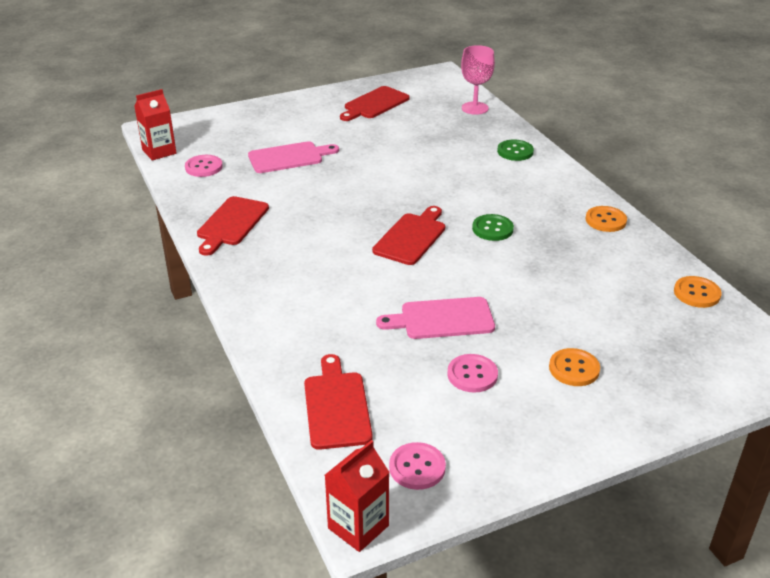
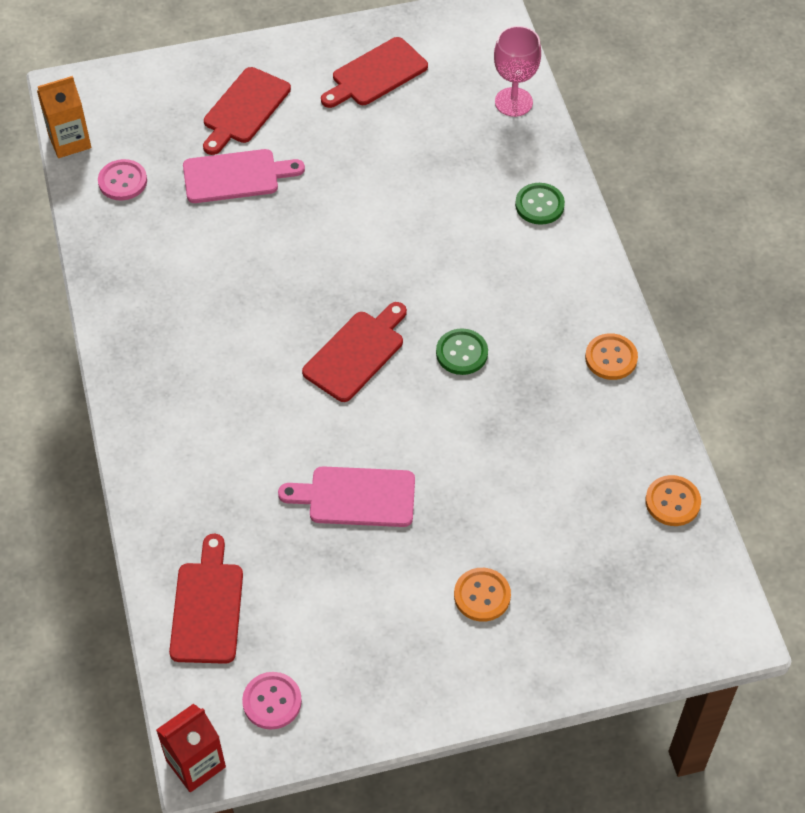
camera: 10 degrees right, 20 degrees up
red carton [134,89,176,161] -> orange carton [37,76,91,158]
red cutting board [197,196,269,256] -> red cutting board moved to [203,67,291,155]
pink button [447,354,498,393] -> none

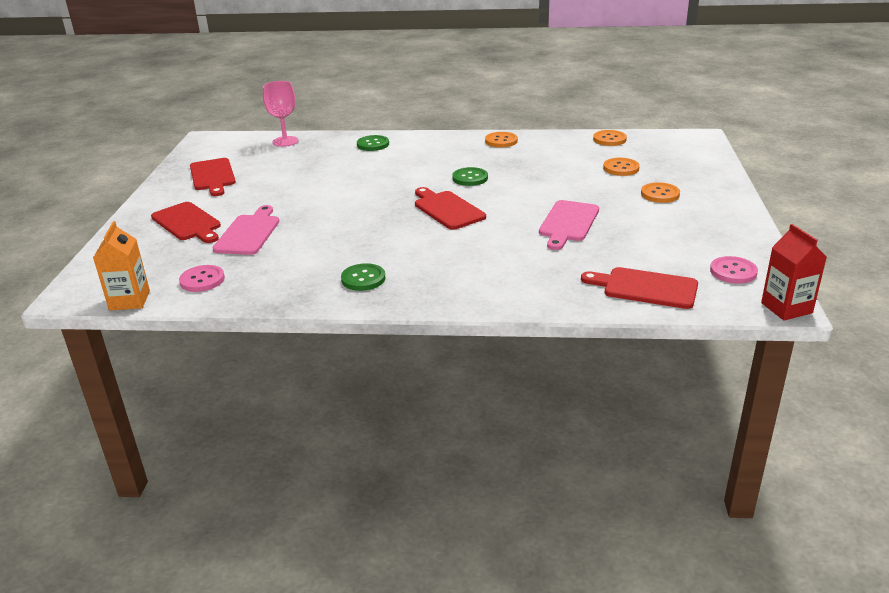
camera: 70 degrees left, 25 degrees down
none -> green button [341,263,386,291]
none -> orange button [603,158,640,176]

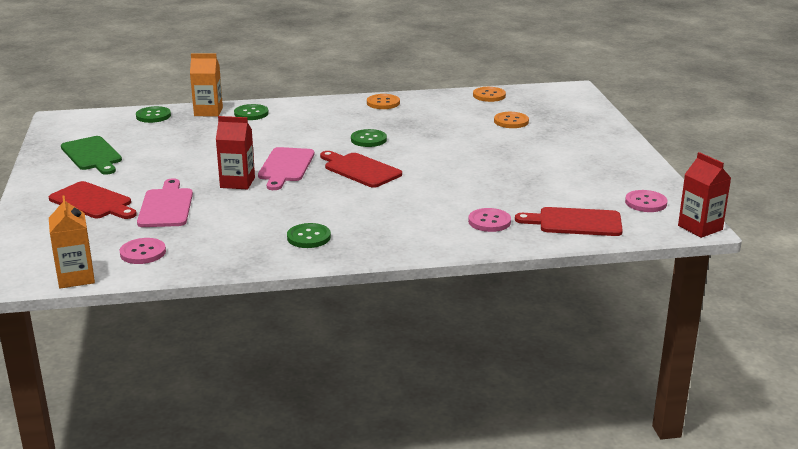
camera: 15 degrees left, 5 degrees down
red cutting board [190,158,236,196] -> green cutting board [61,136,122,175]
pink goblet [263,81,298,147] -> green button [136,106,171,123]
pink cutting board [539,200,599,250] -> pink cutting board moved to [258,147,314,190]
orange button [641,182,680,203] -> none
none -> orange carton [190,53,223,116]
none -> red carton [216,116,255,189]
none -> pink button [468,208,511,232]

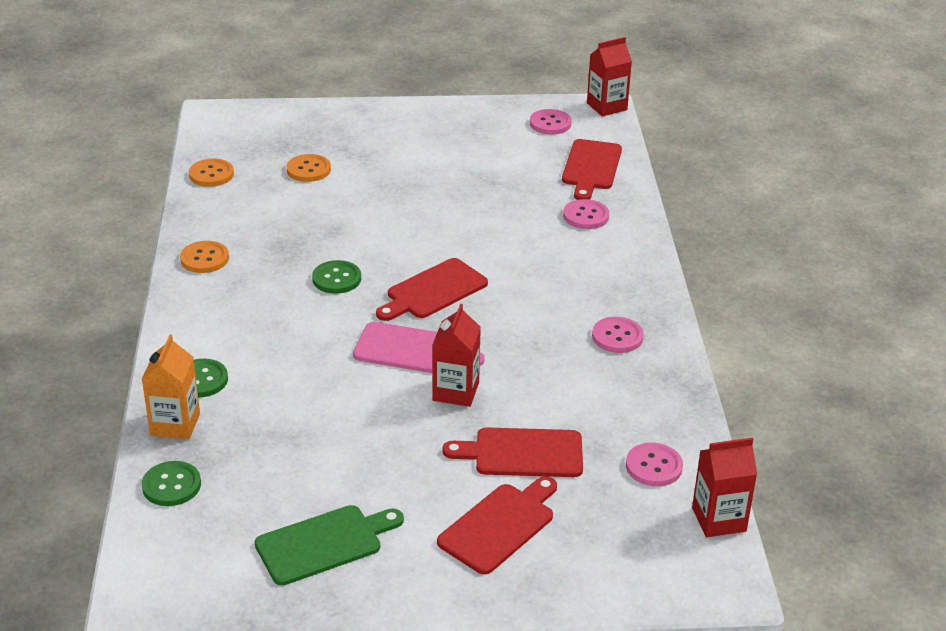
camera: 85 degrees left, 10 degrees up
orange carton [49,195,95,289] -> red carton [692,437,757,537]
pink cutting board [137,178,193,227] -> red cutting board [442,427,583,477]
green button [287,223,331,248] -> pink button [592,317,644,353]

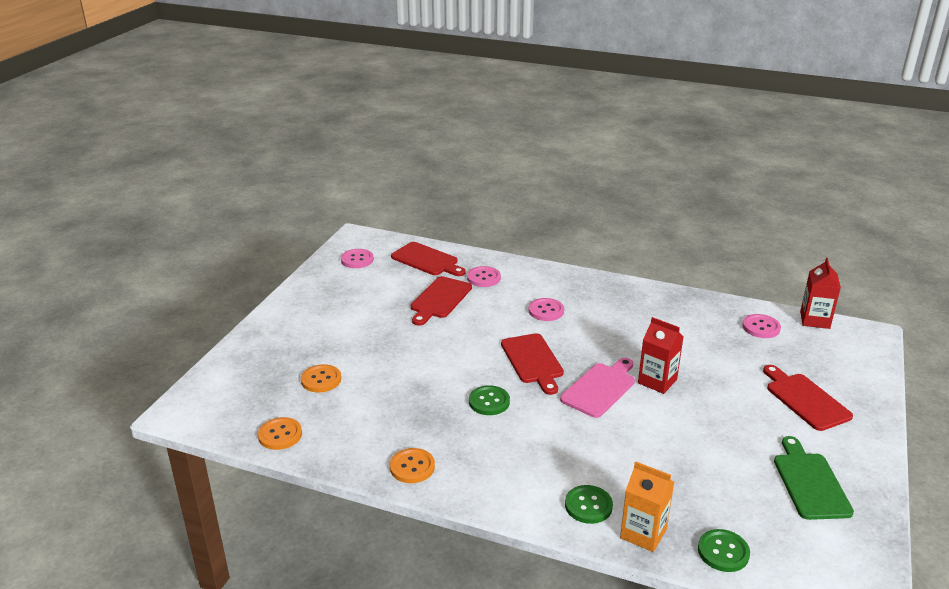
camera: 65 degrees left, 5 degrees down
red cutting board [442,427,583,477] -> red cutting board moved to [411,276,472,326]
red carton [587,37,632,116] -> none
pink button [592,317,644,353] -> pink button moved to [528,298,564,321]

